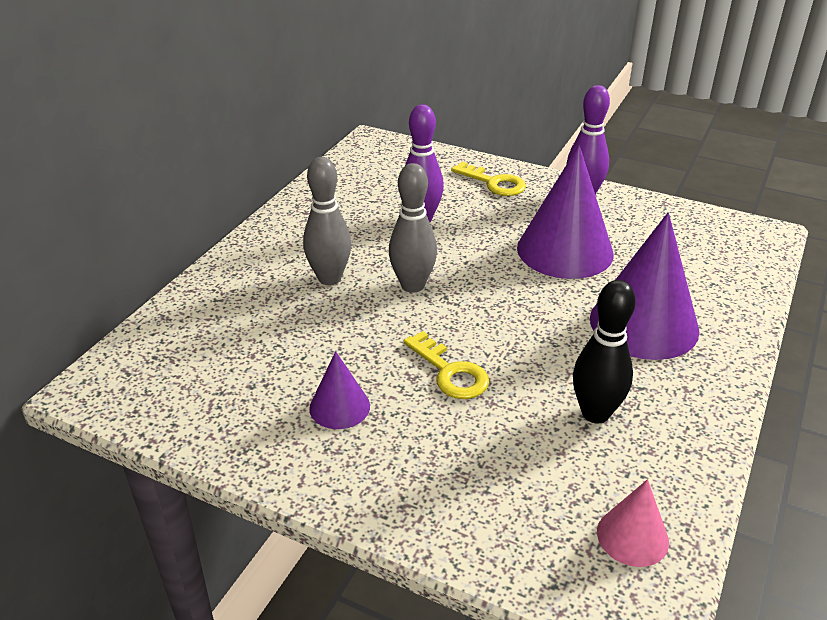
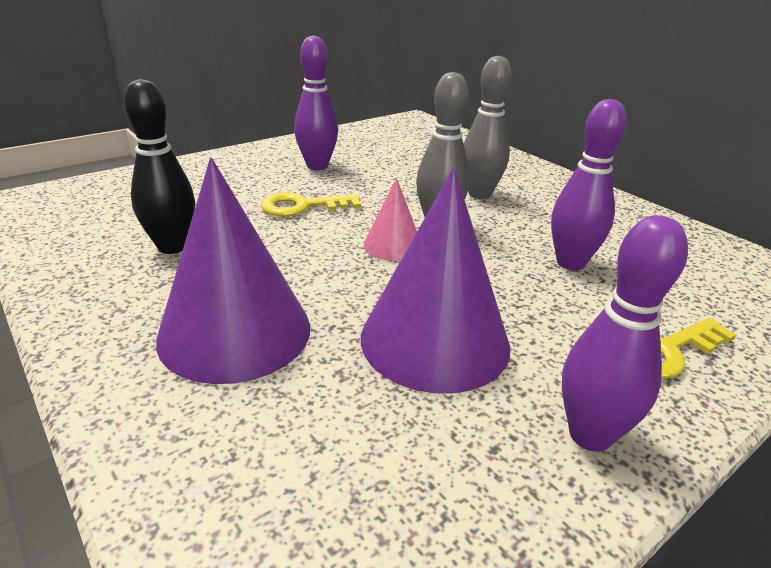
camera: 115 degrees right, 5 degrees down
purple cone [309,351,370,429] -> purple bowling pin [294,36,338,170]
pink cone [597,479,669,567] -> pink cone moved to [364,178,417,261]

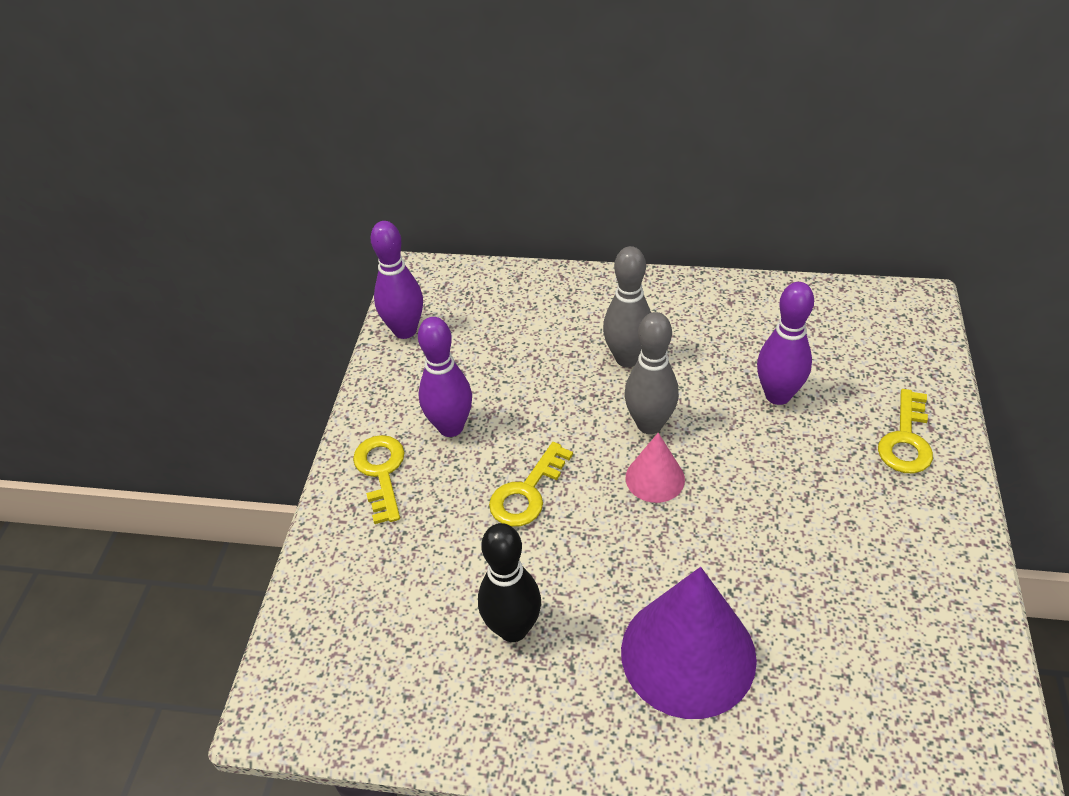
camera: 40 degrees left, 15 degrees up
purple cone [361,168,510,394] -> none
purple bowling pin [562,215,688,452] -> purple bowling pin moved to [371,221,423,339]
none -> yellow key [353,435,405,524]

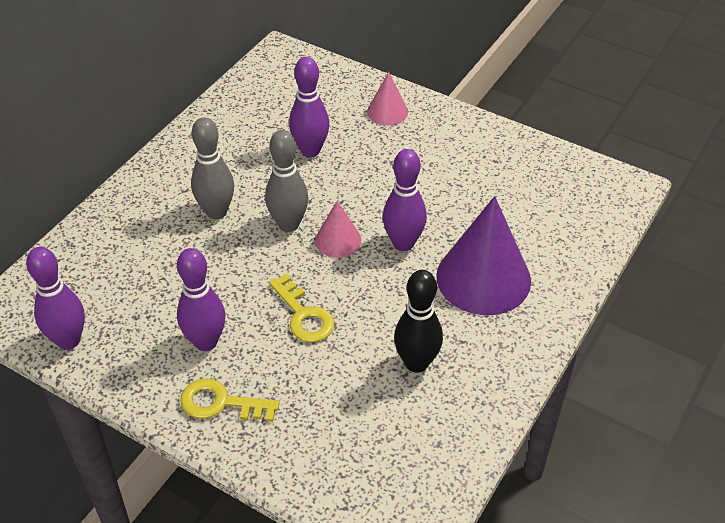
camera: 70 degrees left, 0 degrees up
yellow key [878,389,933,473] -> pink cone [367,72,408,126]
none -> purple bowling pin [383,149,427,251]

